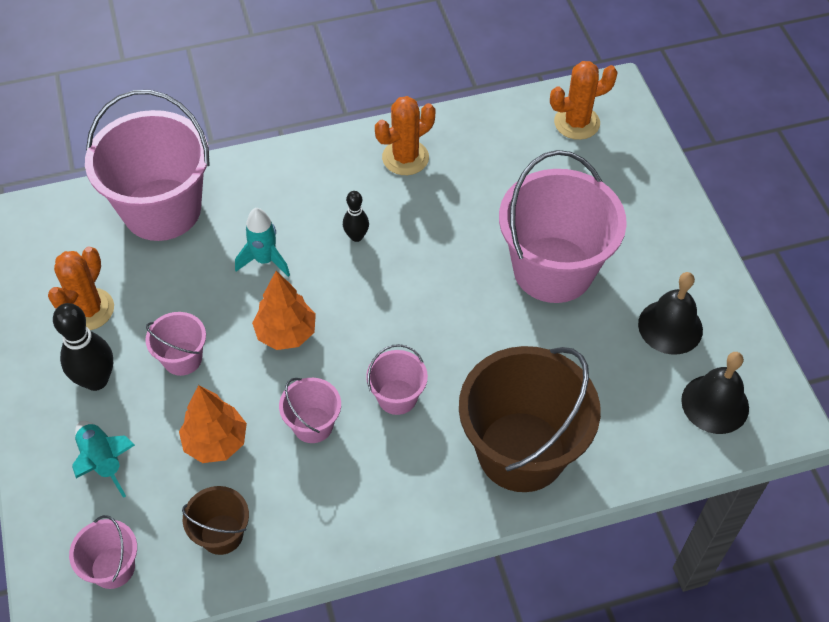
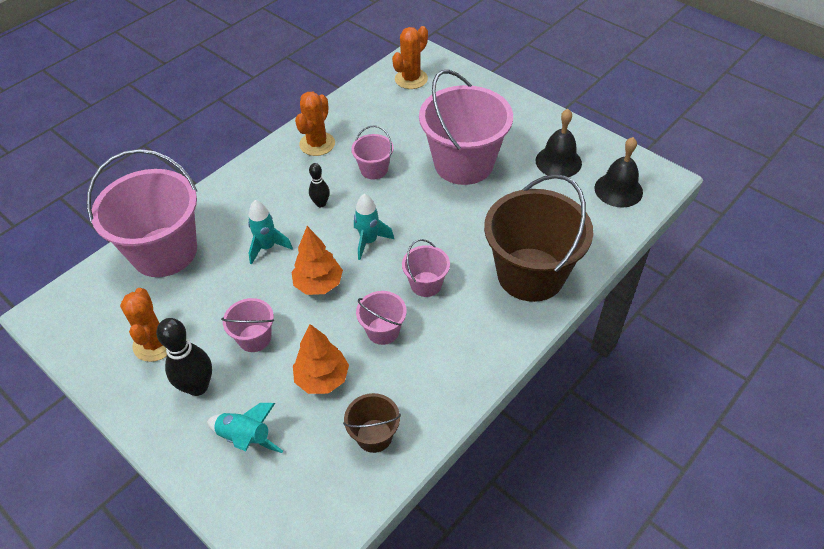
camera: 30 degrees left, 5 degrees down
pink bucket [69,515,137,589] -> pink bucket moved to [351,125,394,179]
none -> turquoise rocket [354,194,394,260]

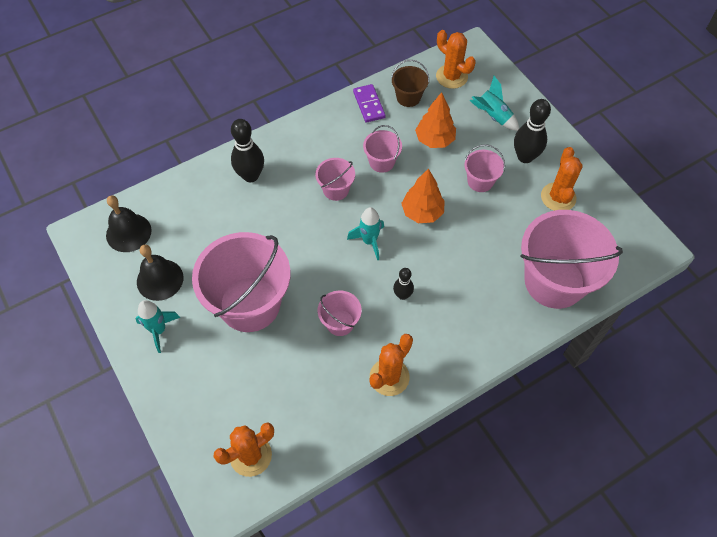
camera: 165 degrees left, 10 degrees up
turquoise rocket [248,200,293,264] -> turquoise rocket moved to [135,300,180,353]
brown bucket [484,174,593,302] -> black bowling pin [231,119,264,182]
none -> purple domino [353,84,386,123]
none -> orange cactus [436,30,476,89]

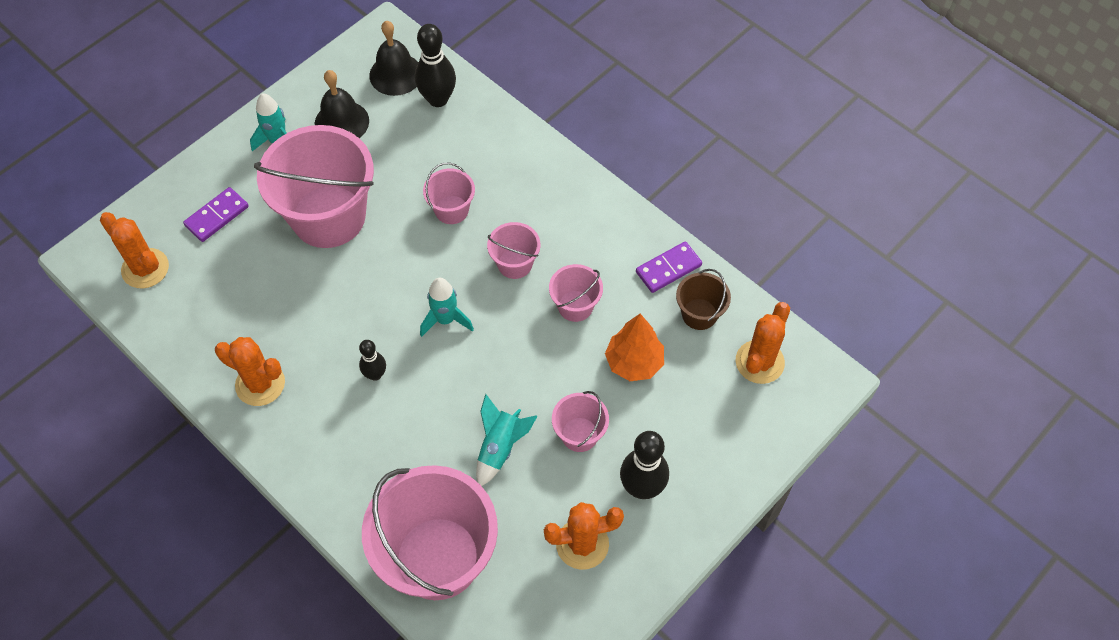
camera: 75 degrees right, 0 degrees up
black bowling pin [231,119,264,182] -> black bowling pin moved to [415,24,456,107]
pink bucket [318,291,362,336] -> pink bucket moved to [423,163,475,224]
orange tree [401,168,445,223] -> none
turquoise rocket [470,76,519,131] -> turquoise rocket moved to [476,394,537,486]
none -> purple domino [183,187,249,242]

